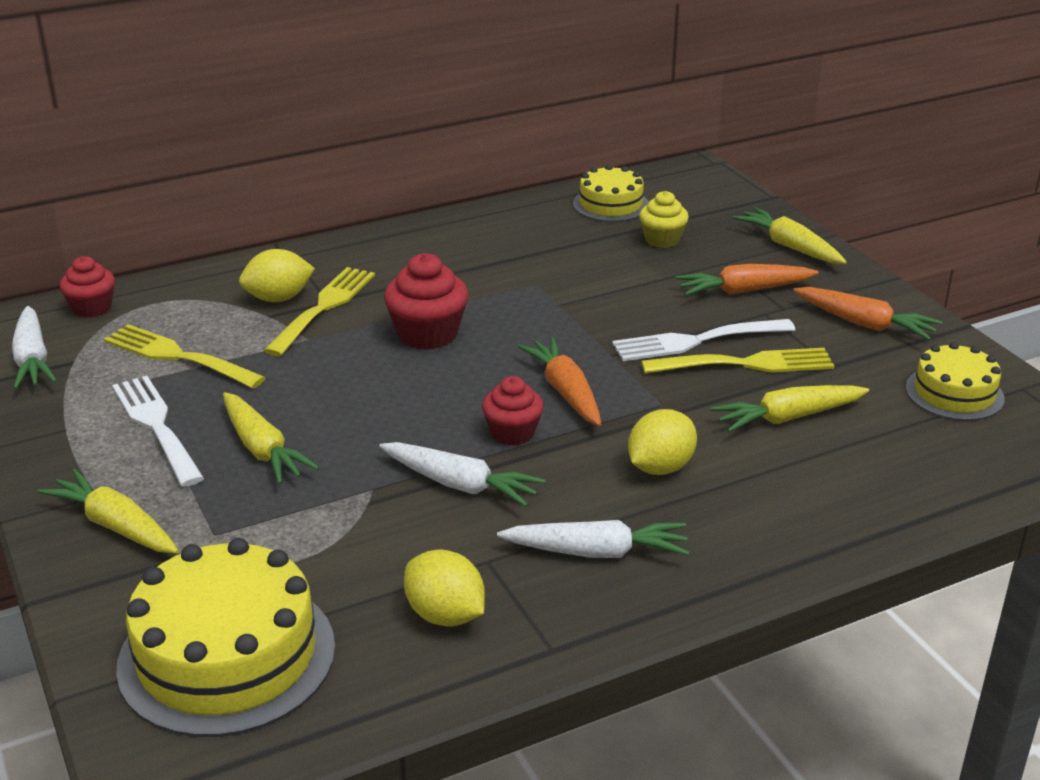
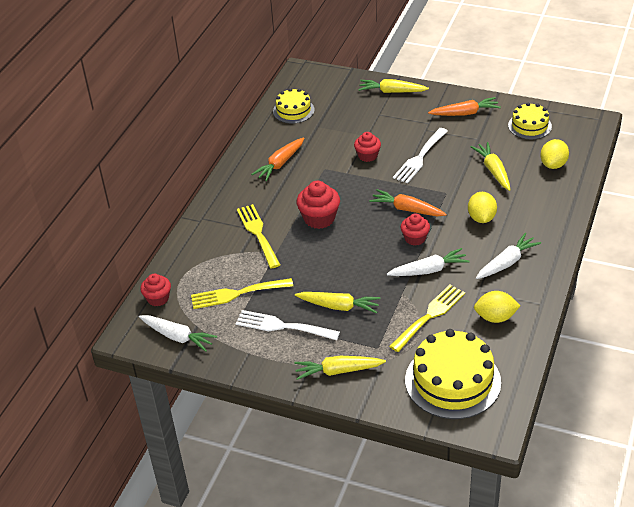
camera: 40 degrees left, 10 degrees up
yellow lemon [239,249,315,302] -> yellow lemon moved to [540,139,569,169]
yellow cupcake [639,191,689,248] -> none
yellow fork [641,348,834,374] -> yellow fork moved to [389,285,465,352]
orange carrot [675,264,819,296] -> orange carrot moved to [251,137,304,181]
yellow carrot [710,385,869,432] -> yellow carrot turned 135 degrees clockwise [471,142,510,191]
none -> red cupcake [354,132,381,162]

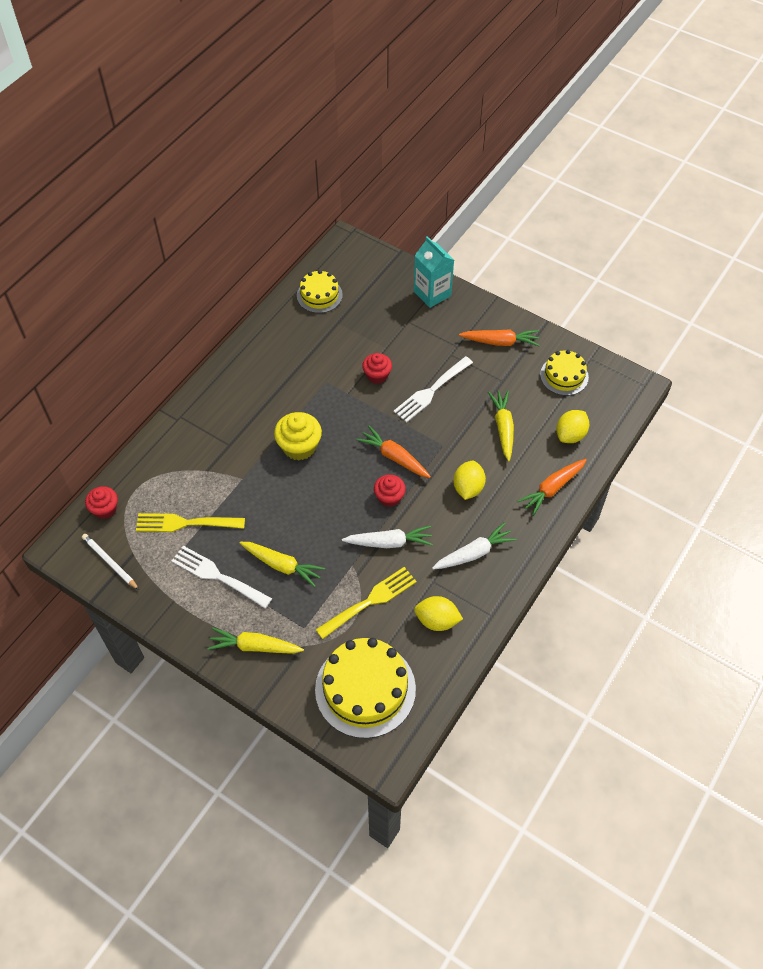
camera: 10 degrees right, 15 degrees up
white carrot [139,315,217,352] -> white pencil [82,534,139,590]
yellow fork [237,204,280,268] -> none
orange carrot [251,137,304,181] -> orange carrot moved to [517,459,587,516]
red cupcake [297,181,340,229] -> yellow cupcake [274,412,322,461]
yellow carrot [358,79,429,93] -> turquoise carton [414,236,454,308]

